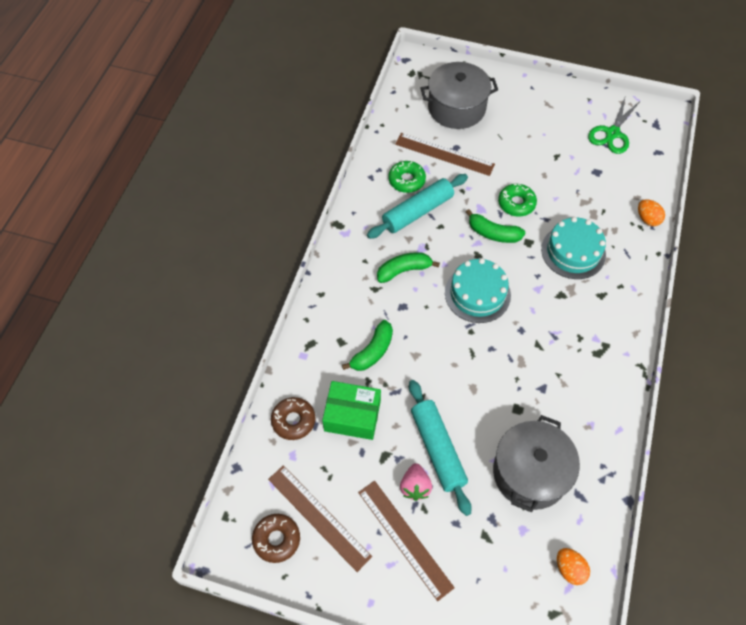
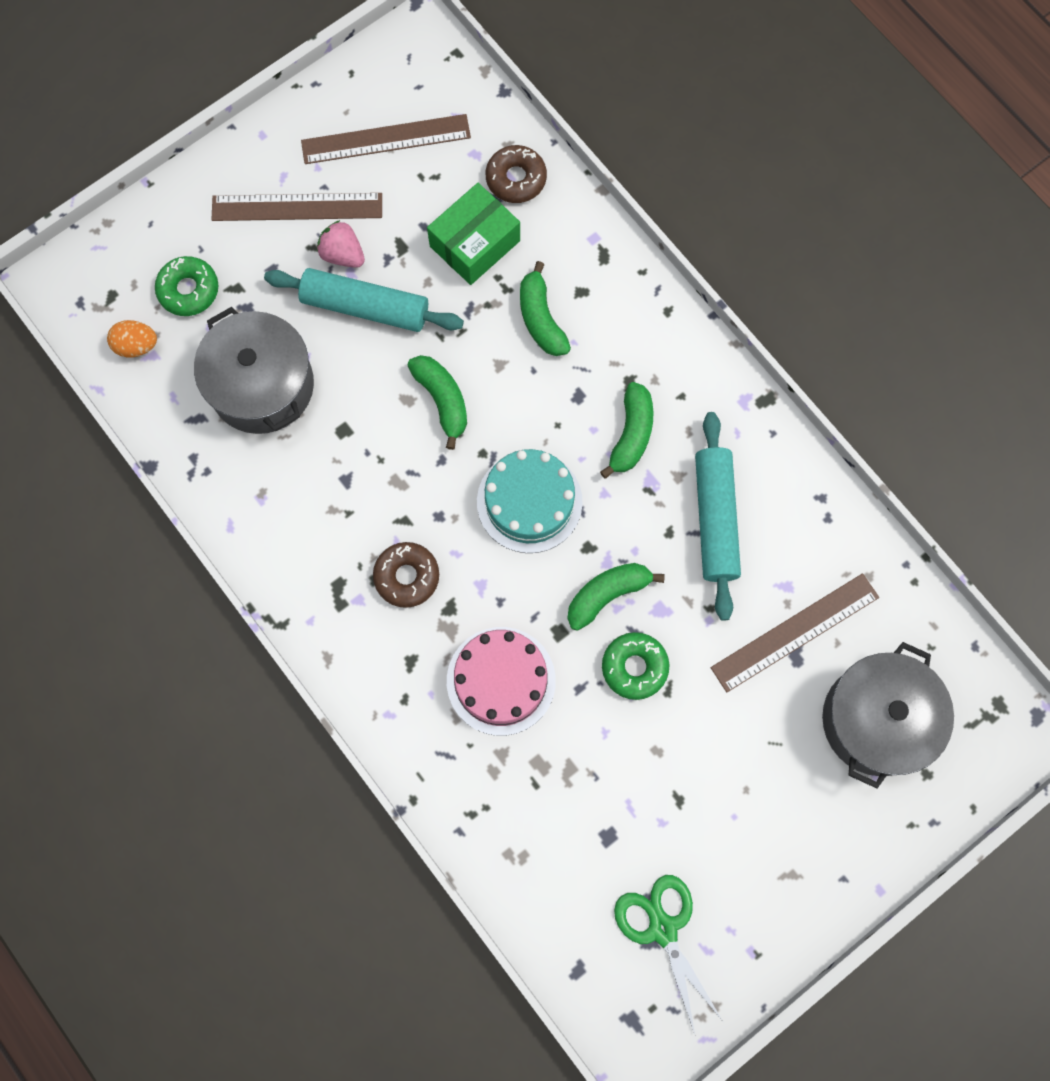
camera: 125 degrees right, 15 degrees up
brown donut [252,514,300,563] -> brown donut moved to [373,542,439,608]
green donut [388,161,426,193] -> green donut moved to [155,256,218,316]
turquoise cake [541,217,606,279] -> pink cake [447,627,556,736]
orange egg [638,199,665,226] -> none
none -> green banana [407,355,467,450]

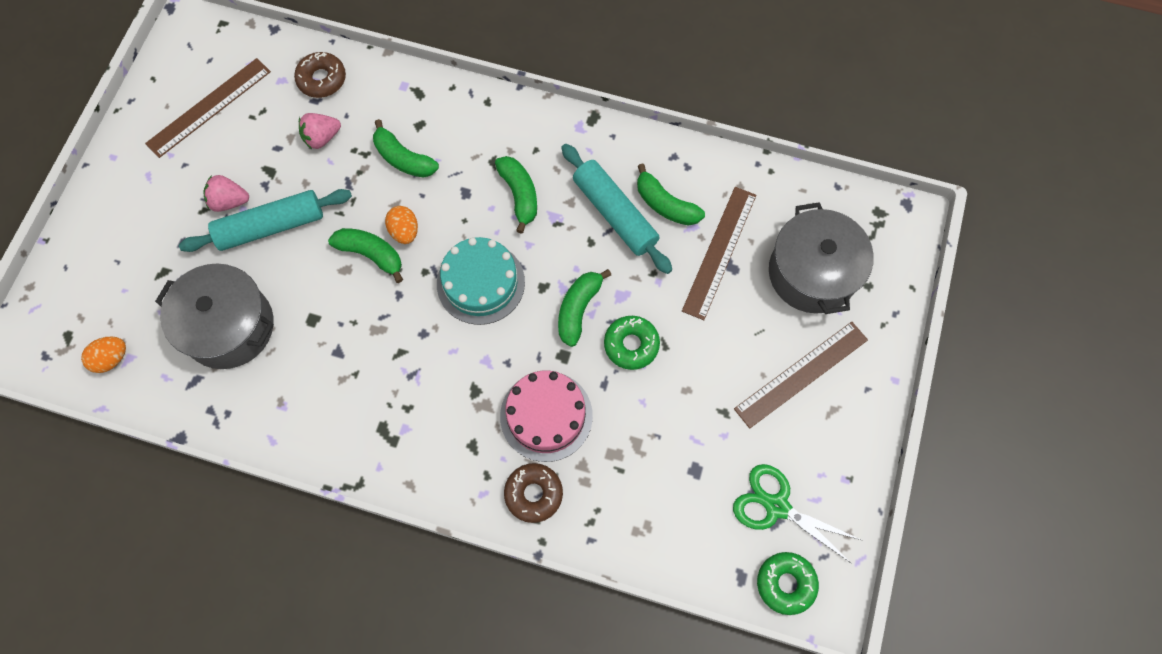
camera: 35 degrees left, 5 degrees down
green donut [155,256,218,316] -> green donut moved to [757,552,819,615]
brown ruler [212,193,382,221] -> brown ruler moved to [734,322,868,429]
brown donut [373,542,439,608] -> brown donut moved to [504,463,563,523]
green box [427,183,520,285] -> pink strawberry [299,113,341,149]
none -> orange egg [385,206,418,244]
none -> green banana [637,163,705,226]

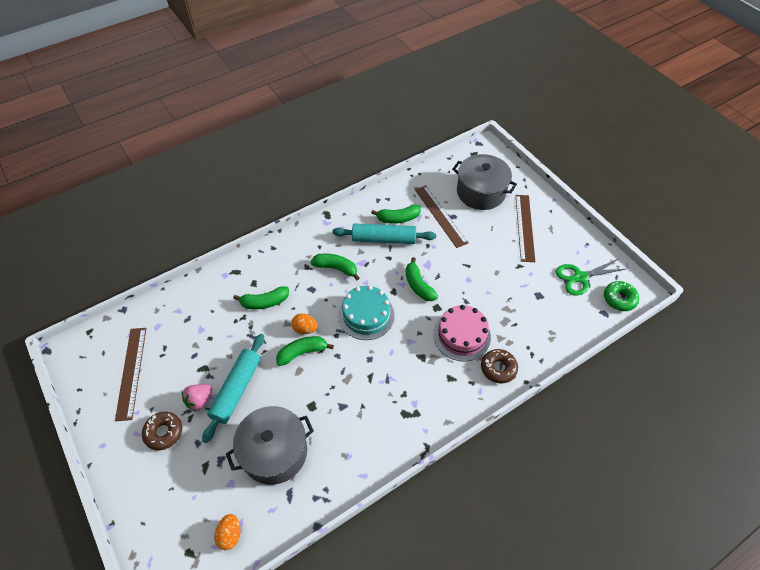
camera: 50 degrees left, 15 degrees down
brown donut [294,52,346,98] -> brown donut moved to [142,412,182,450]
pink strawberry [299,113,341,149] -> none
green donut [604,316,660,370] -> none

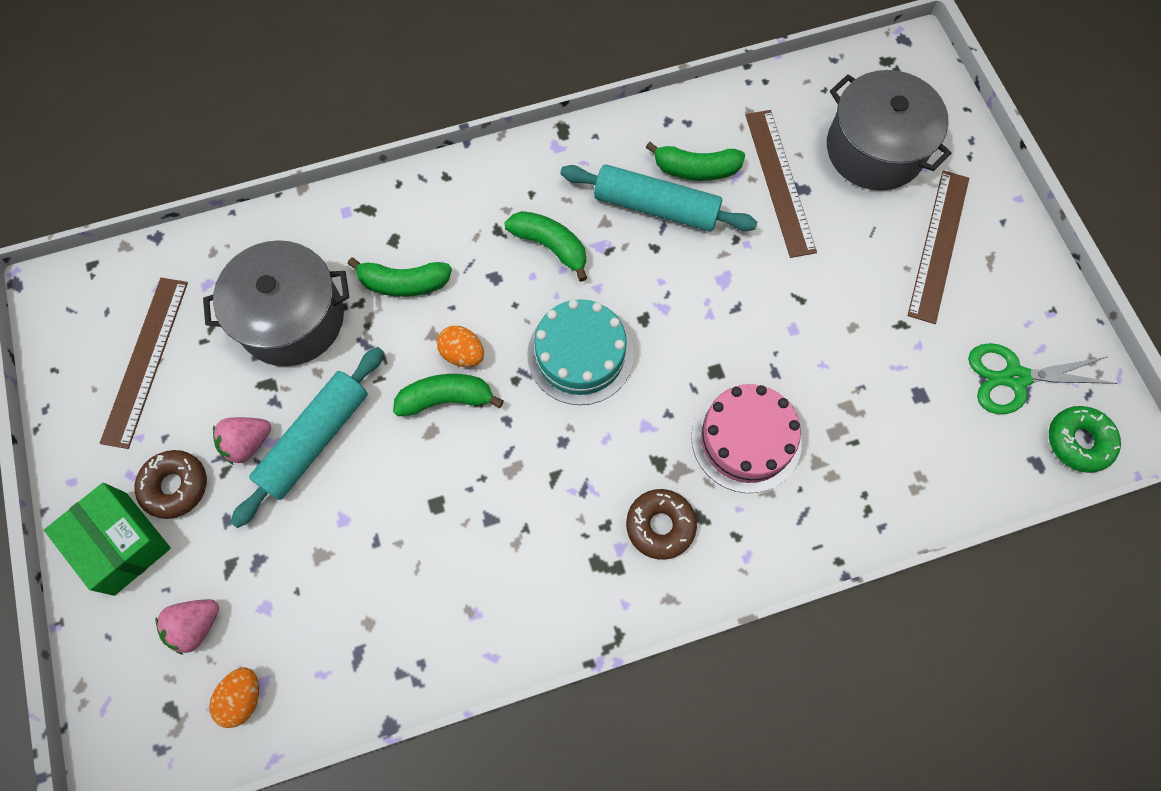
camera: 15 degrees right, 15 degrees up
grey pot [226,406,314,485] -> grey pot moved to [203,240,349,366]
green banana [406,257,438,301] -> none
brown donut [481,349,518,384] -> brown donut moved to [626,489,697,560]
none -> green box [44,483,171,596]
none -> pink strawberry [155,599,219,655]

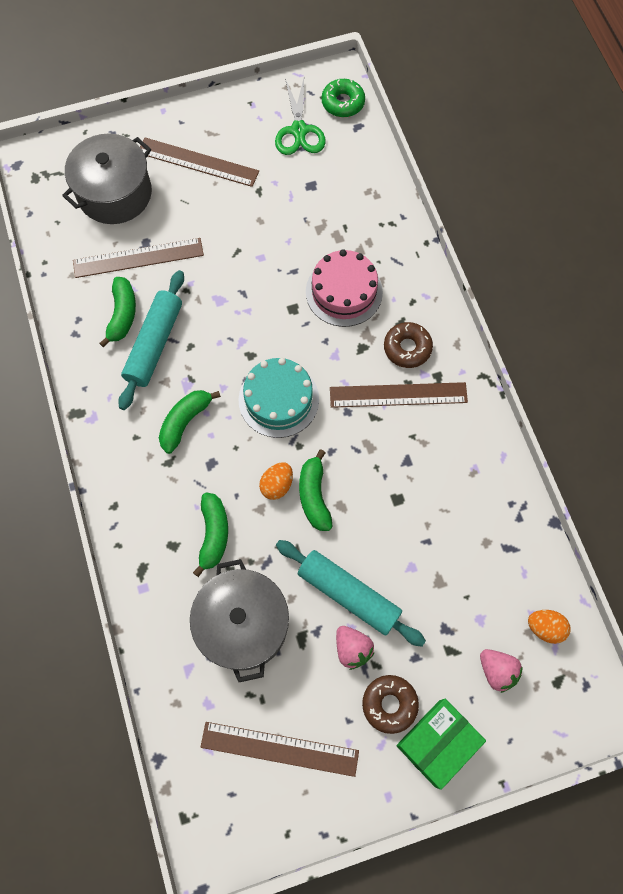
camera: 90 degrees left, 0 degrees up
none -> brown ruler [330,382,468,408]

